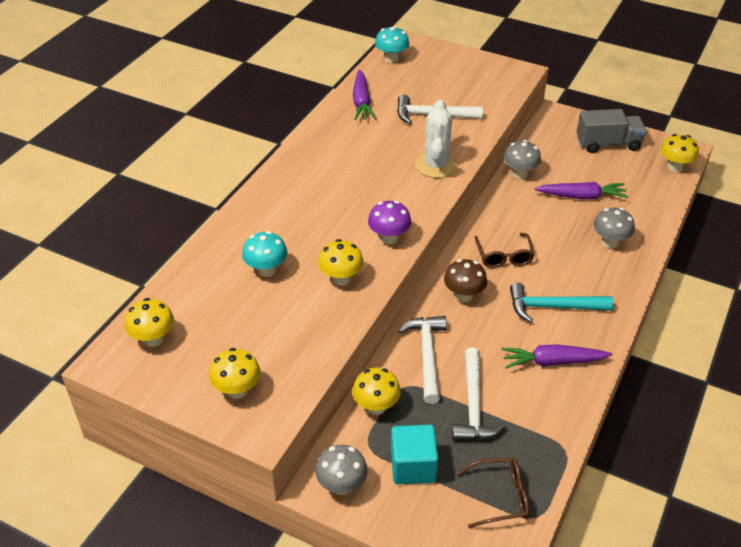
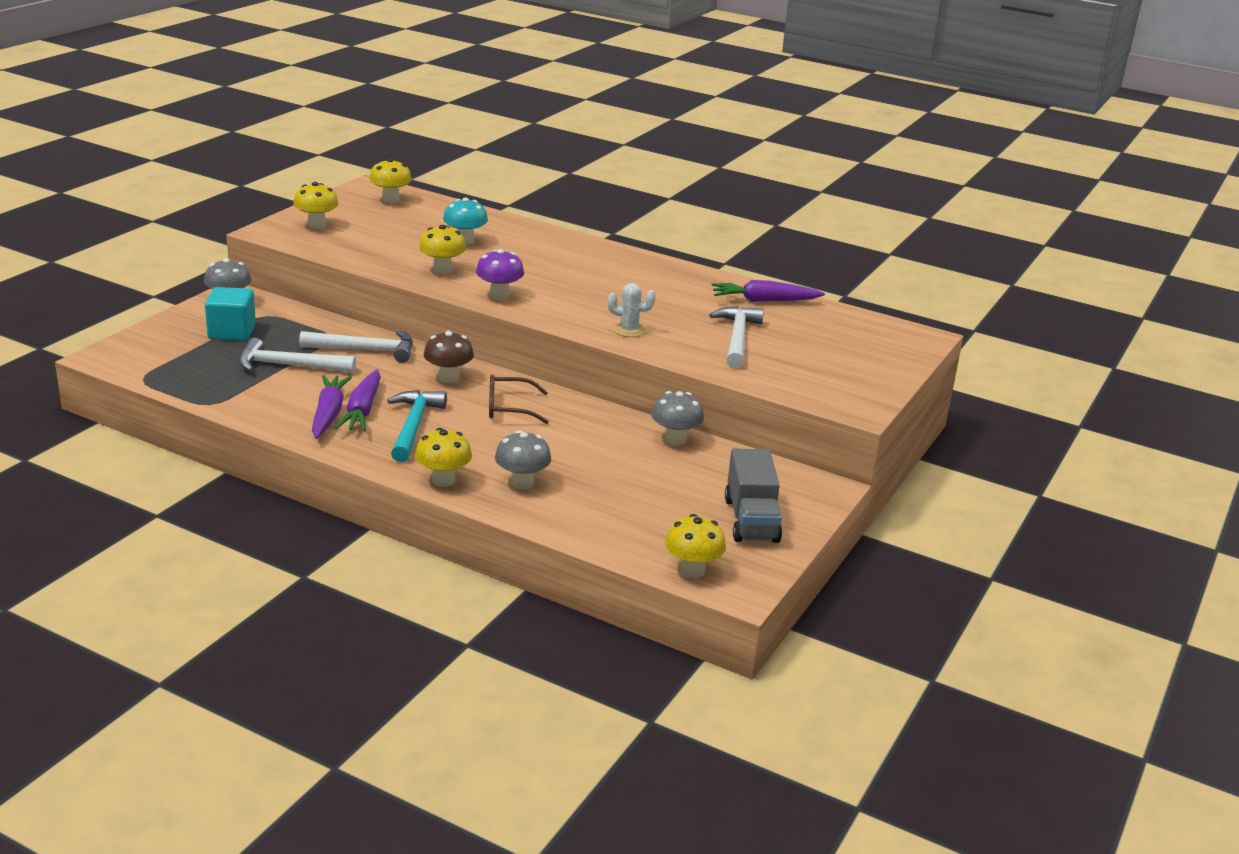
camera: 90 degrees right, 15 degrees down
yellow mushroom [352,367,401,415] -> yellow mushroom moved to [415,428,472,487]
turquoise mushroom [375,26,409,63] -> none
white cactus [415,100,458,178] -> white cactus [608,283,656,337], size x0.60
brown glasses [457,458,529,528] -> none
purple carrot [535,182,628,199] -> purple carrot moved to [335,369,381,431]

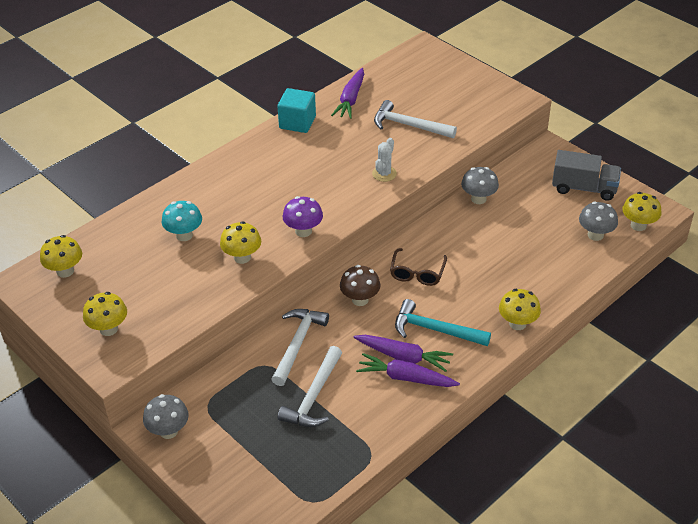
camera: 70 degrees left, 15 degrees up
turquoise cube [205,287,256,341] -> turquoise cube moved to [277,88,316,133]
grey mushroom [495,431,551,489] -> grey mushroom moved to [579,202,618,241]

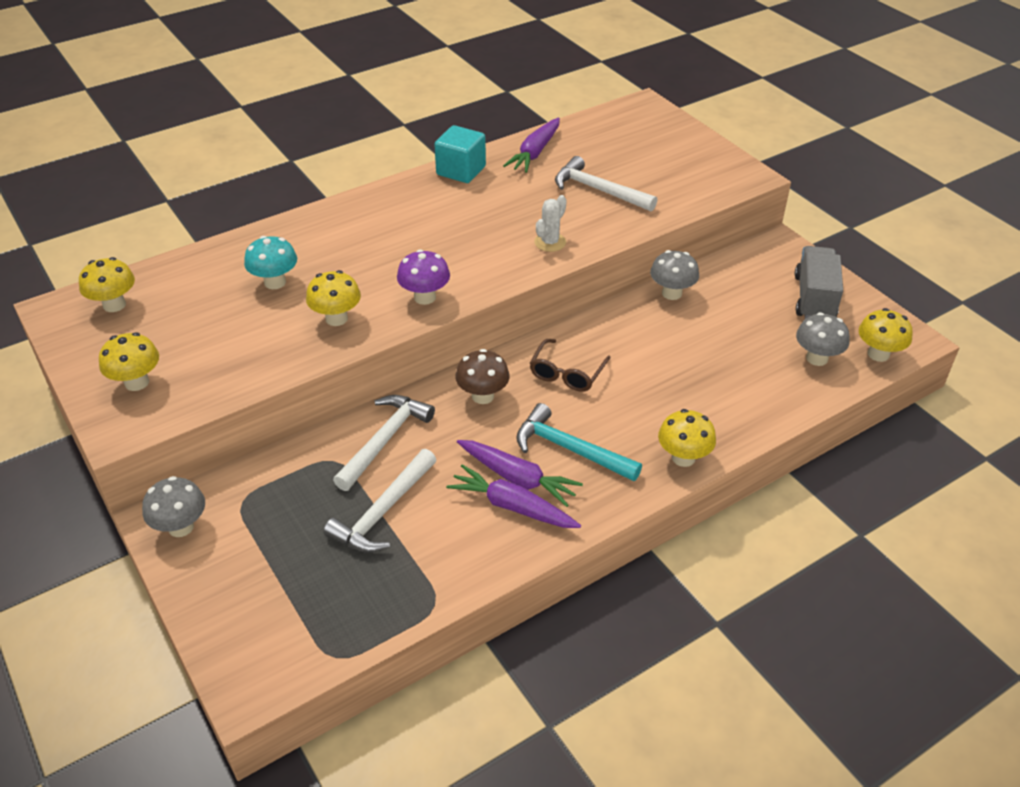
camera: 10 degrees right, 0 degrees up
grey truck [552,150,621,201] -> grey truck turned 105 degrees counterclockwise [795,246,843,319]

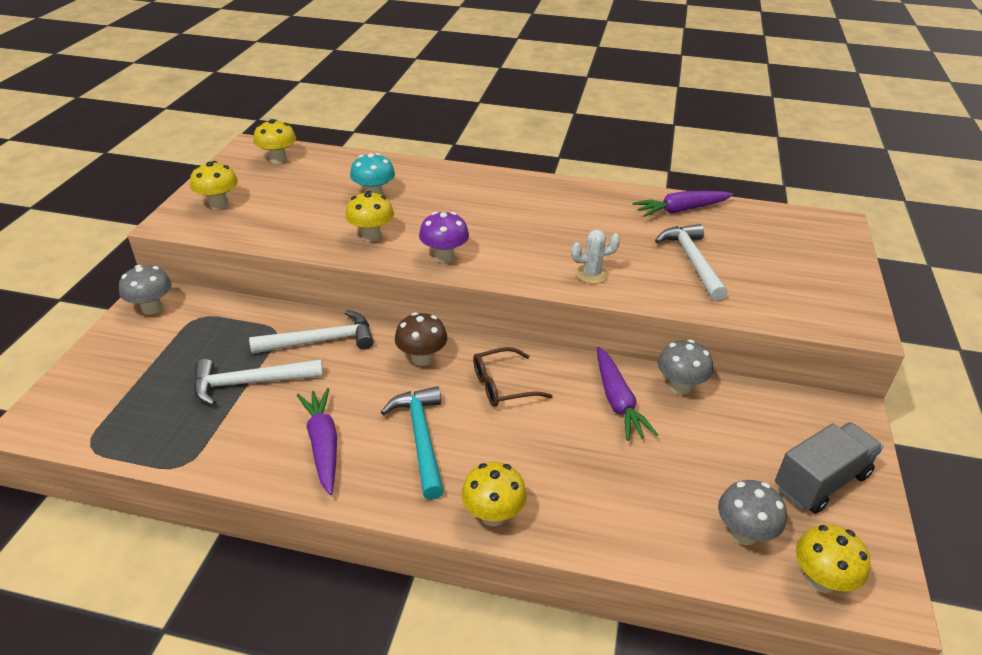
camera: 45 degrees right, 5 degrees down
turquoise cube [434,125,486,183] -> none
purple carrot [457,440,583,507] -> purple carrot moved to [597,347,658,441]

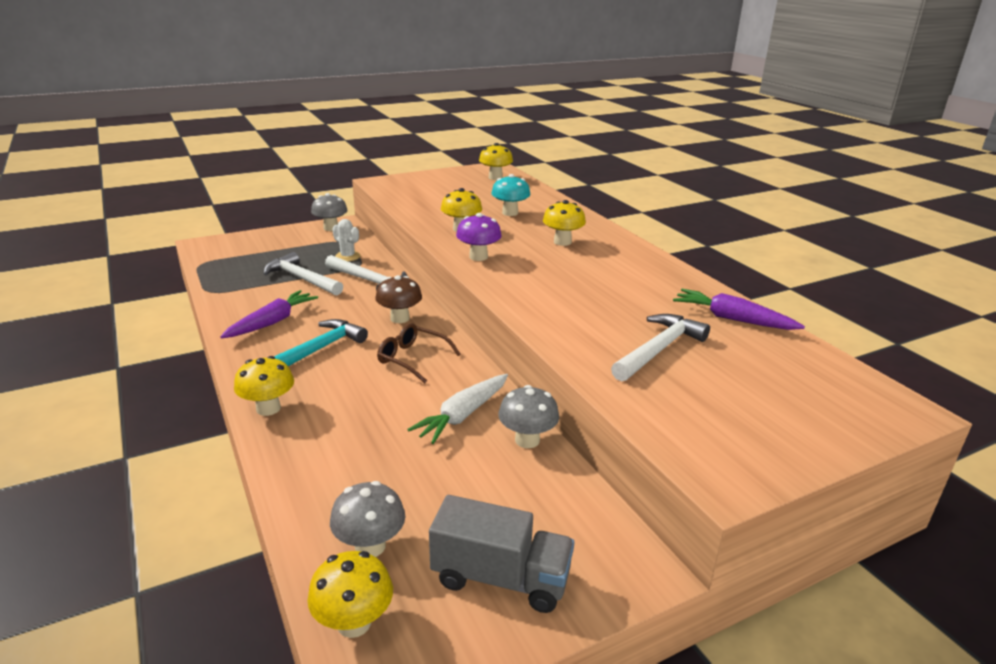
camera: 50 degrees right, 10 degrees down
yellow mushroom [190,161,238,209] -> yellow mushroom moved to [543,200,586,246]
white cactus [571,229,620,284] -> white cactus moved to [333,219,361,261]
purple carrot [597,347,658,441] -> white carrot [407,374,508,444]

